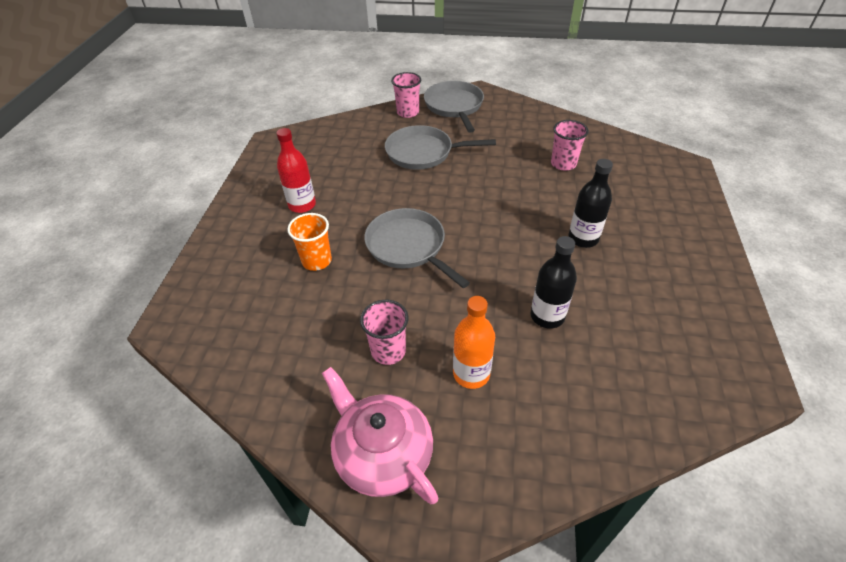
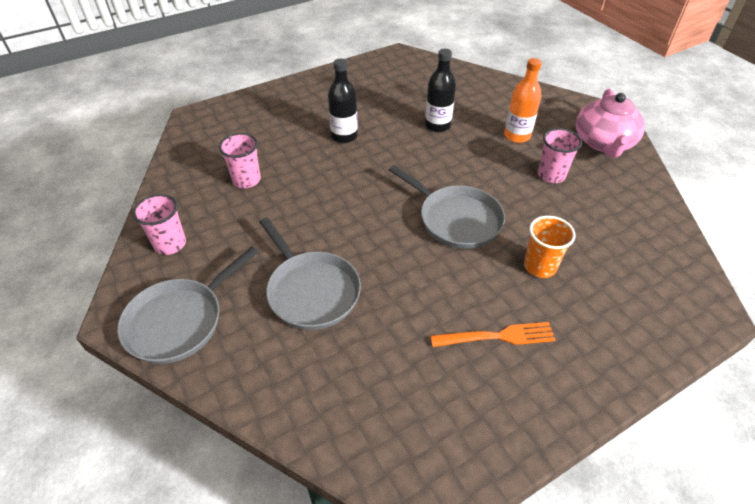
camera: 130 degrees left, 0 degrees up
red bottle [276,128,316,213] -> orange fork [431,322,555,347]
grey pan [364,208,470,288] -> grey pan turned 60 degrees counterclockwise [389,165,505,249]
pink cup [391,72,421,118] -> pink cup moved to [133,194,186,255]

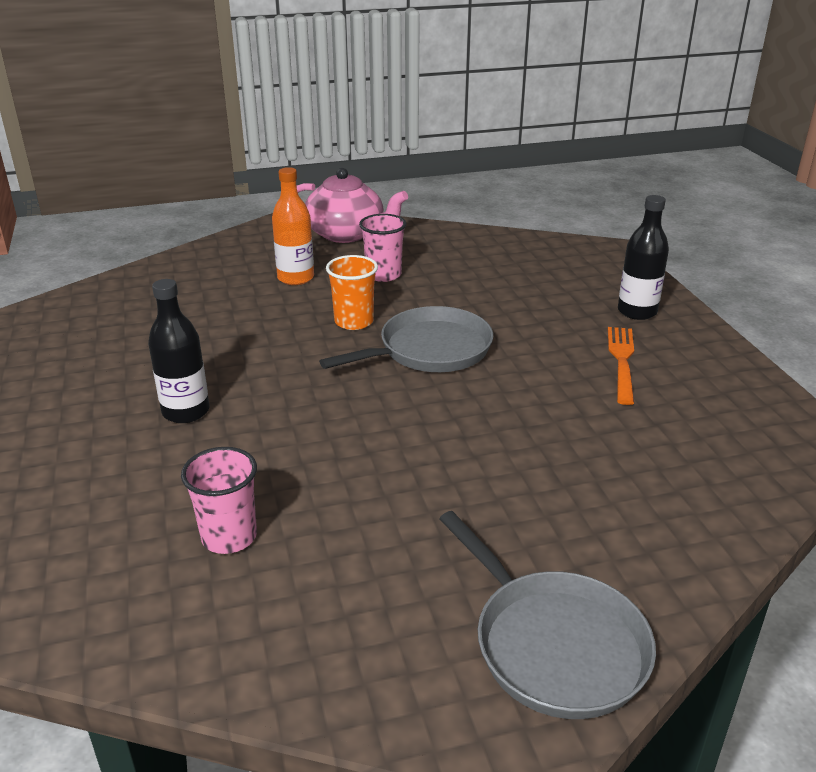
camera: 75 degrees left, 15 degrees down
pink cup [133,194,186,255] -> none
grey pan [260,217,361,330] -> none
black bottle [425,49,456,132] -> black bottle moved to [618,195,669,320]
orange cup [524,216,576,278] -> orange cup moved to [326,255,378,330]

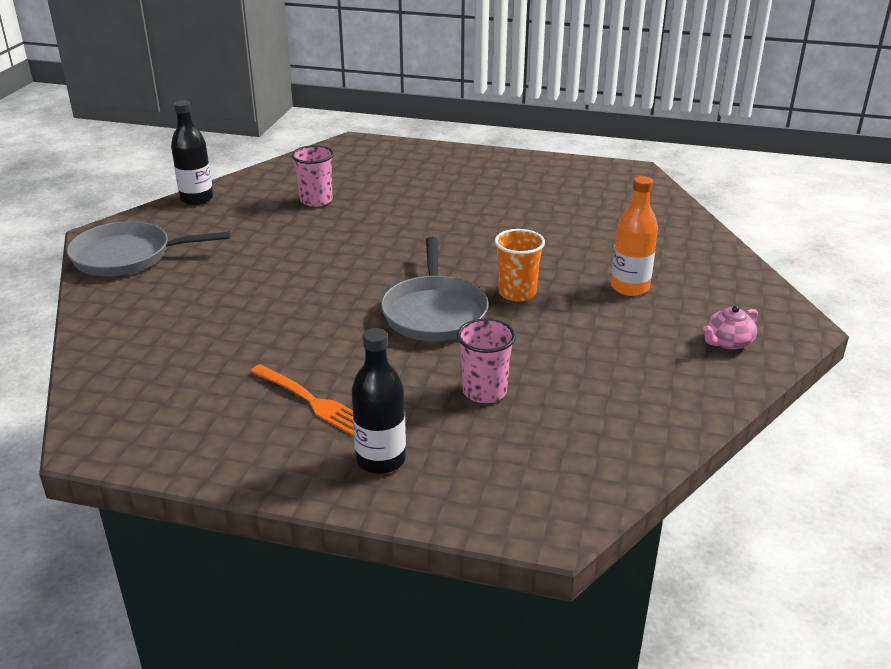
camera: 120 degrees right, 0 degrees up
black bottle [148,279,209,423] -> black bottle moved to [171,100,213,205]
pink teapot [297,168,408,243] -> pink teapot [703,305,758,349], size x0.49
pink cup [359,214,407,282] -> pink cup moved to [457,318,516,403]

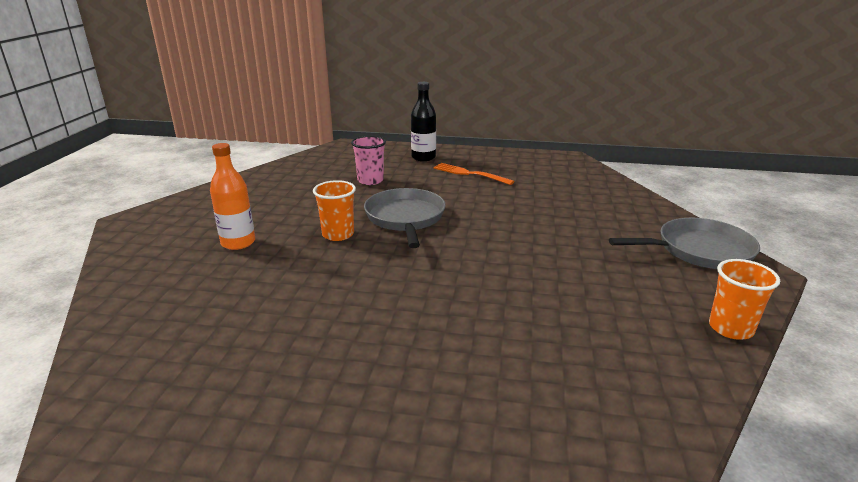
camera: 175 degrees right, 5 degrees down
black bottle [171,100,213,205] -> orange cup [709,259,780,340]
pink cup [291,145,334,207] -> none
pink teapot [703,305,758,349] -> none

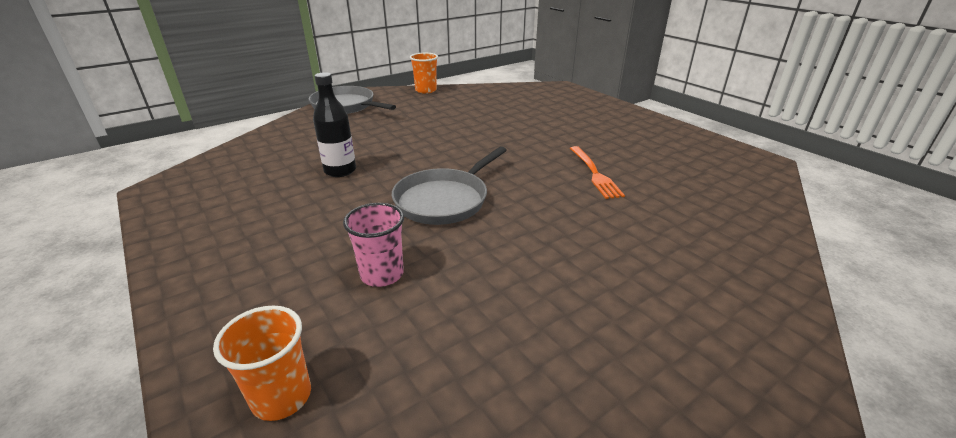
camera: 135 degrees left, 5 degrees up
orange bottle [210,143,255,250] -> none
orange cup [313,180,356,241] -> orange cup moved to [213,306,311,421]
black bottle [411,82,436,161] -> black bottle moved to [313,72,356,177]
orange fork [433,163,514,185] -> orange fork moved to [570,146,625,199]

